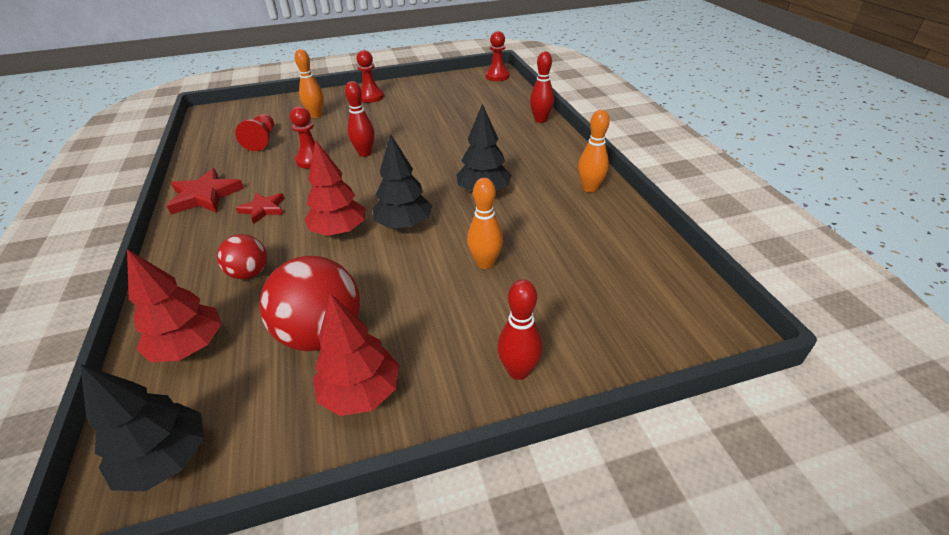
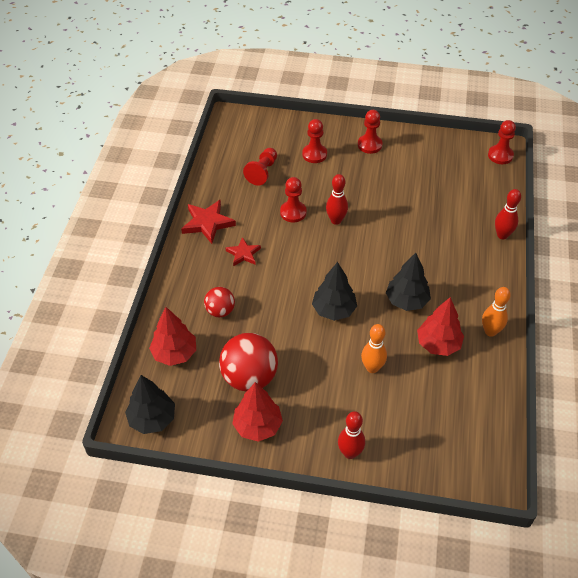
camera: 25 degrees right, 10 degrees up
orange bowling pin [295,49,324,118] -> red pawn [302,119,327,163]
red tree [304,140,365,236] -> red tree moved to [417,297,464,356]

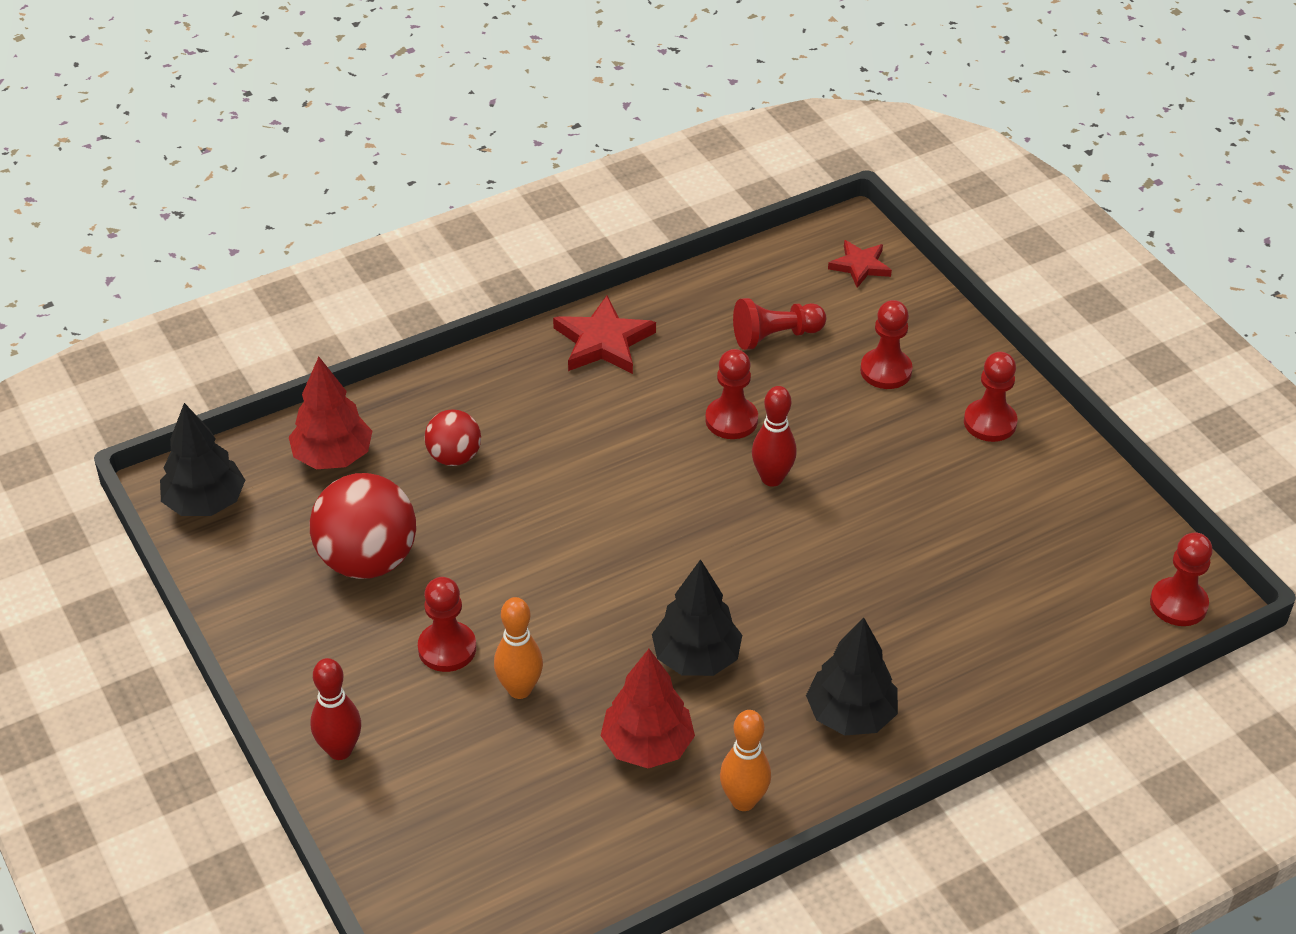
camera: 50 degrees right, 5 degrees down
red star [226,237,261,266] -> red star moved to [828,240,892,288]
red tree [232,382,283,442] -> none
black tree [312,262,357,321] -> black tree moved to [806,617,898,736]
red bowling pin [495,189,521,239] -> none
none -> red pawn [418,577,476,672]

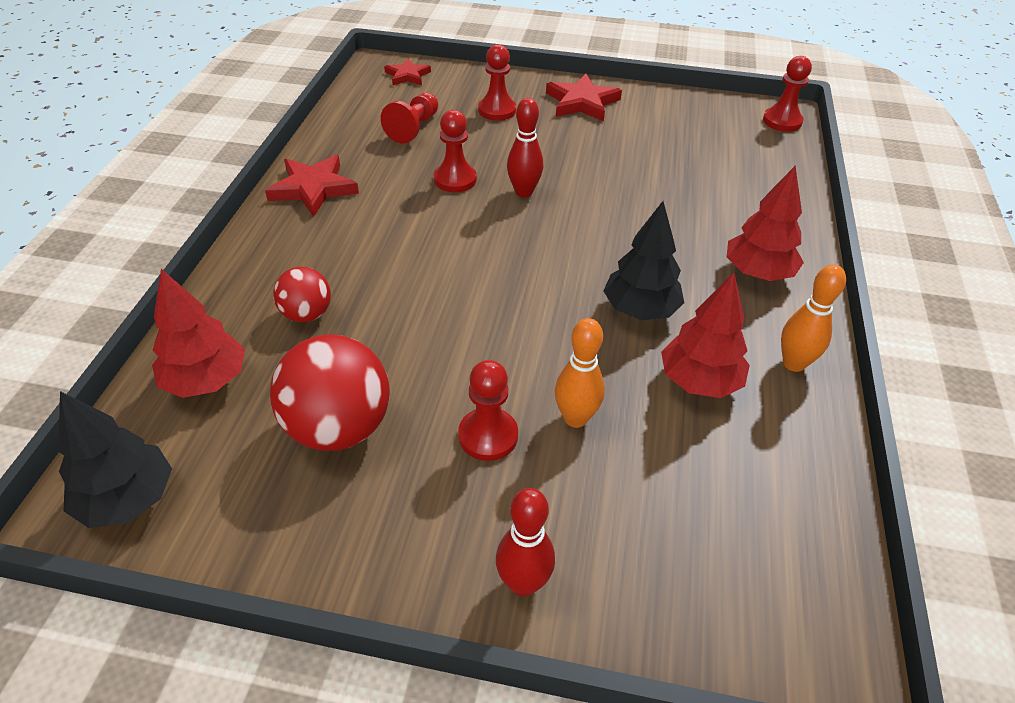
camera: 50 degrees left, 0 degrees up
black tree [806,617,898,736] -> red tree [727,166,804,281]
red pawn [964,352,1018,442] -> red star [546,74,622,121]

